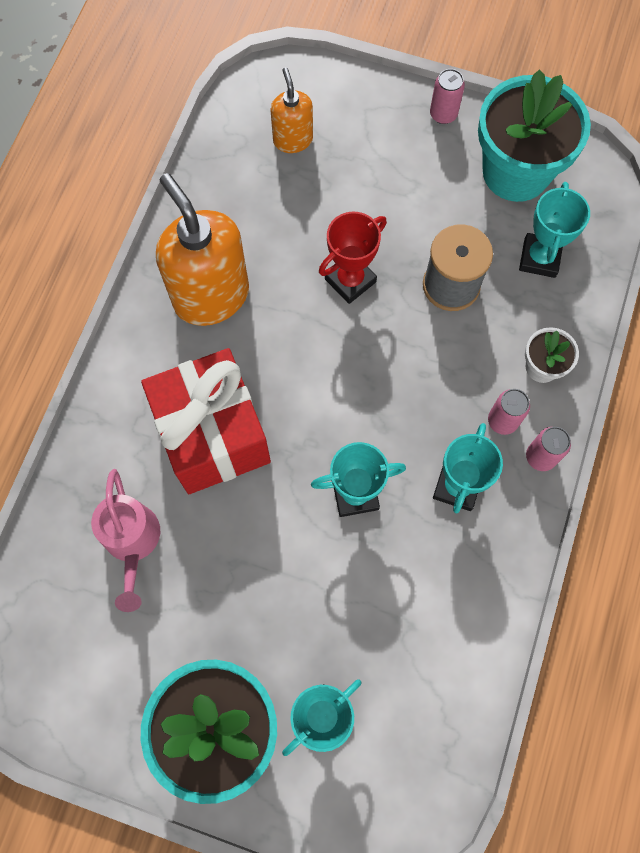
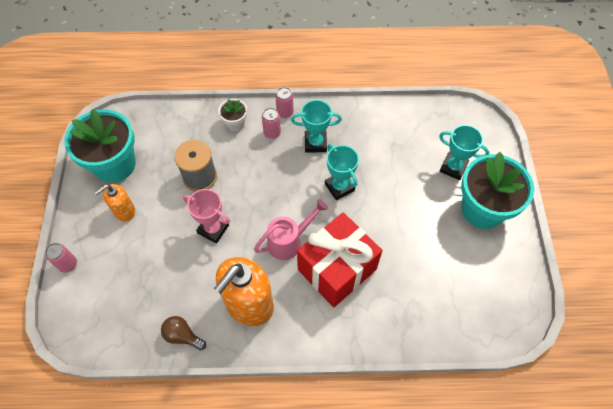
camera: 110 degrees left, 10 degrees down
pink watering can [91,469,160,612] -> pink watering can moved to [254,199,328,260]
orange soap dispenser [270,67,313,153] -> orange soap dispenser moved to [95,184,135,222]
red trophy [319,212,387,304] -> pink trophy [183,189,230,243]
pink can [430,69,465,124] -> pink can moved to [45,243,77,273]
turquoise trophy [519,182,590,278] -> none
none -> brown light bulb [161,316,206,350]

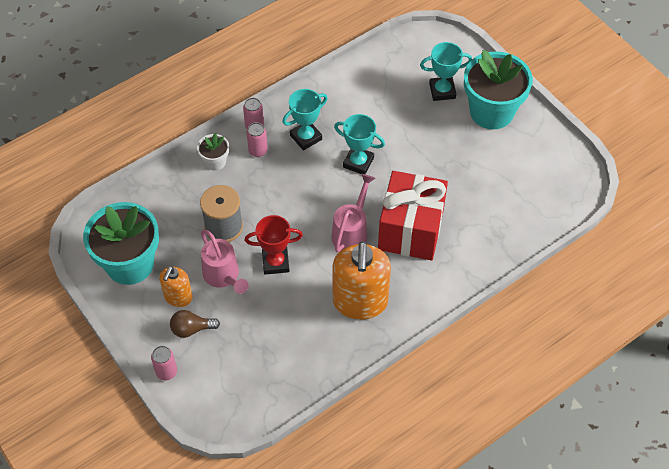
camera: 35 degrees left, 5 degrees down
brown light bulb [161,316,206,350] -> brown light bulb moved to [170,310,220,338]
pink trophy [183,189,230,243] -> red trophy [245,215,303,275]
none -> pink watering can [201,230,249,294]

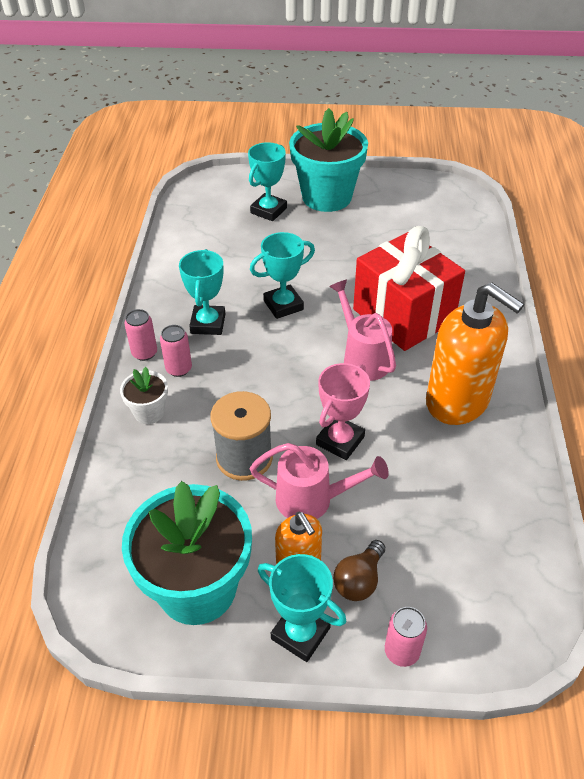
camera: 50 degrees left, 10 degrees down
red trophy [245,215,303,275] -> pink trophy [316,363,370,460]
none -> turquoise trophy [258,554,346,662]

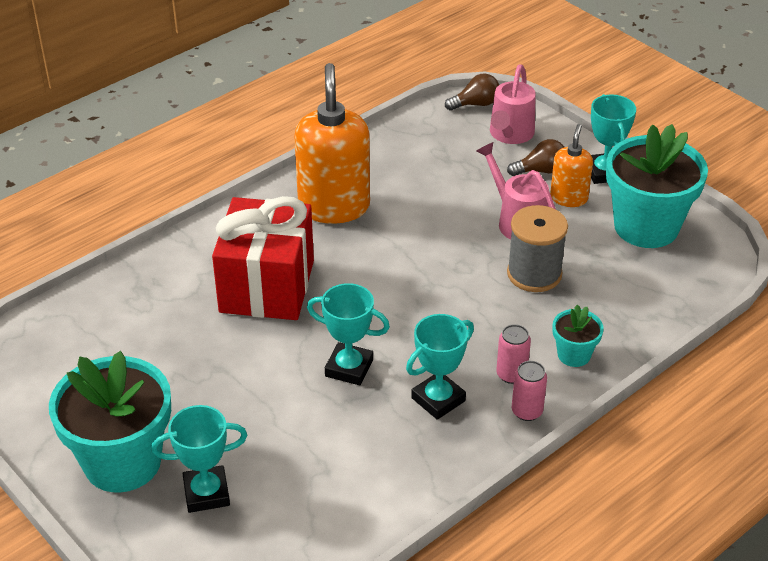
camera: 135 degrees left, 5 degrees down
white flower pot [120,367,168,424] -> turquoise flower pot [553,304,604,367]
pink trophy [316,363,370,460] -> none
pink watering can [329,279,396,381] -> pink watering can moved to [490,64,536,144]
pink can [385,607,427,667] -> none
none -> brown light bulb [445,73,499,111]

